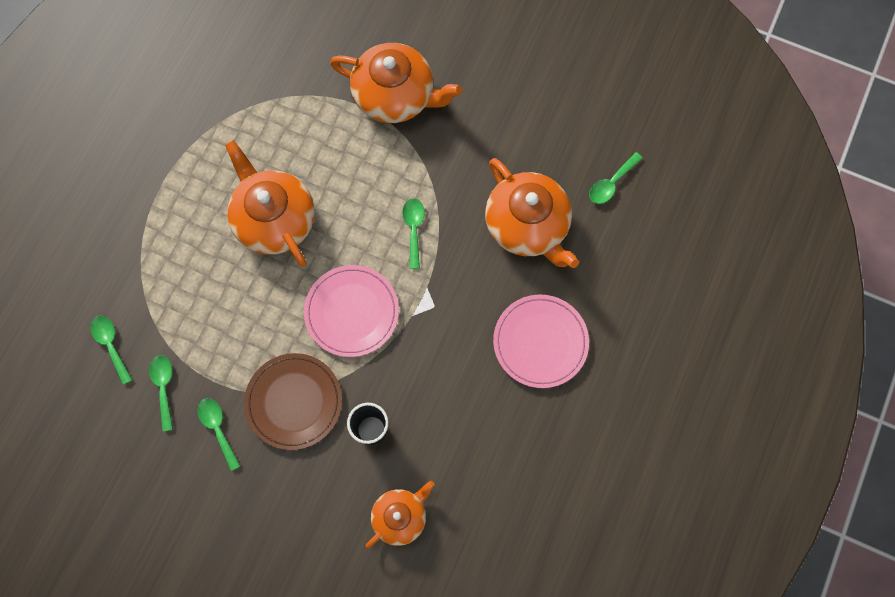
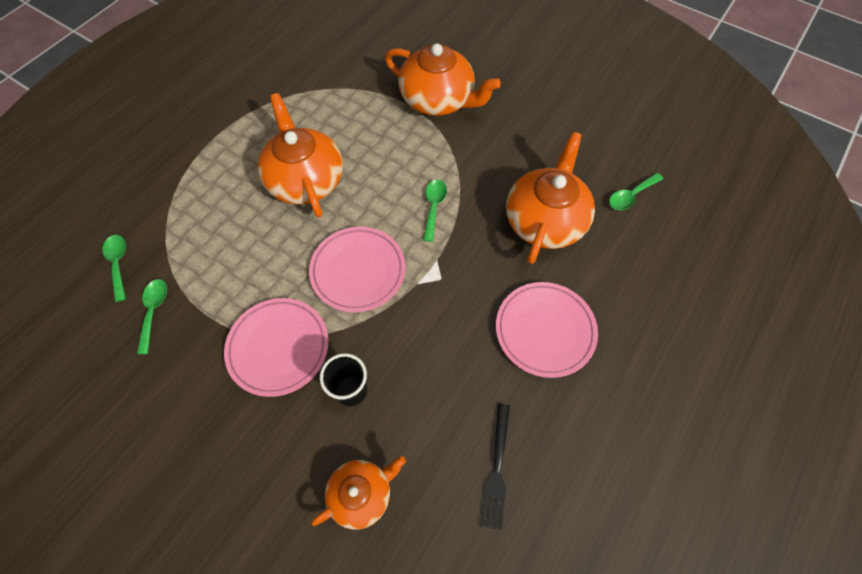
camera: 10 degrees right, 10 degrees down
green spoon [197,398,240,471] -> none
brown plate [244,353,342,450] -> pink plate [224,298,329,397]
orange teapot [485,158,579,268] -> orange teapot turned 135 degrees counterclockwise [506,132,595,264]
none -> black fork [480,404,510,530]

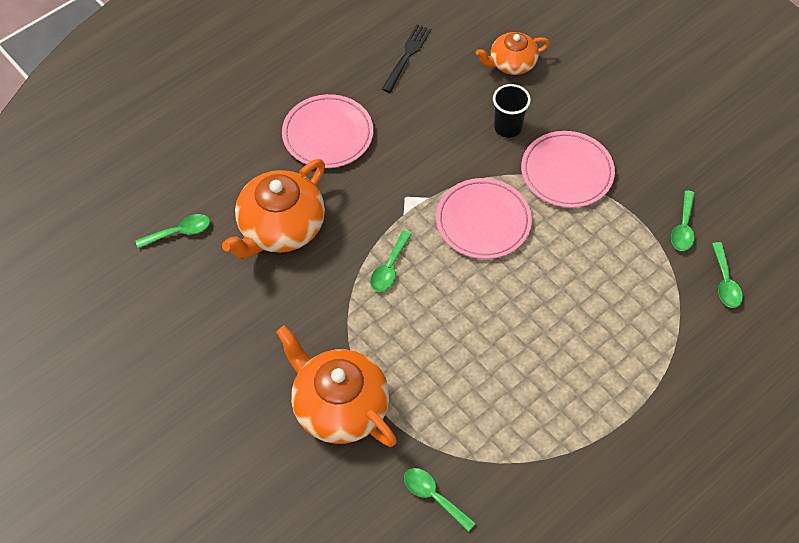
camera: 165 degrees left, 5 degrees down
orange teapot [258,93,343,217] -> none
none -> green spoon [404,468,476,532]

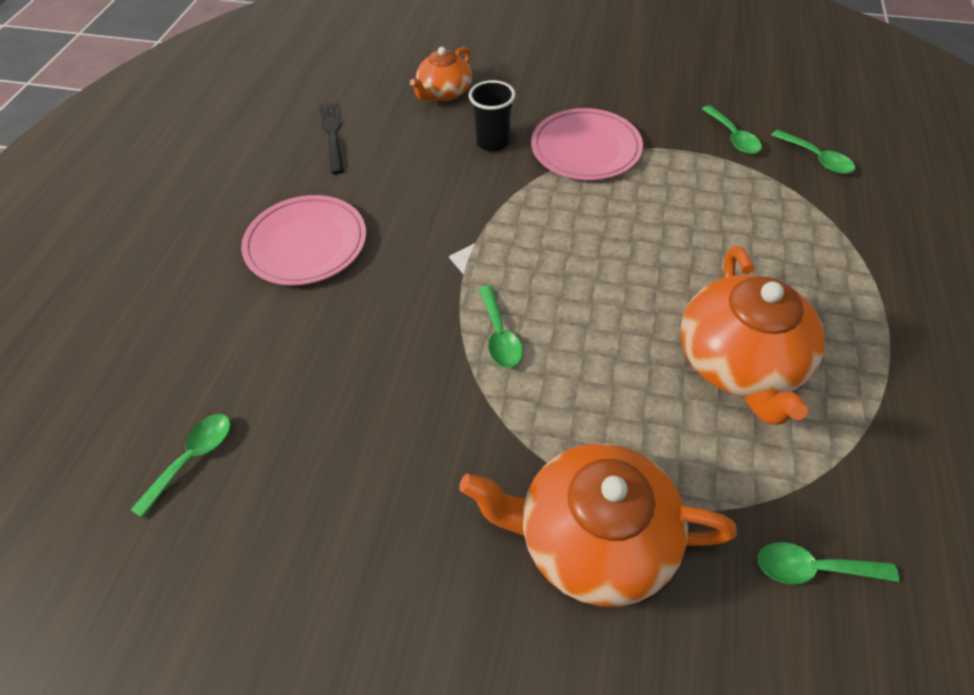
camera: 35 degrees left, 5 degrees down
orange teapot [222,159,325,259] -> orange teapot moved to [681,246,825,425]
pink plate [436,178,532,259] -> none

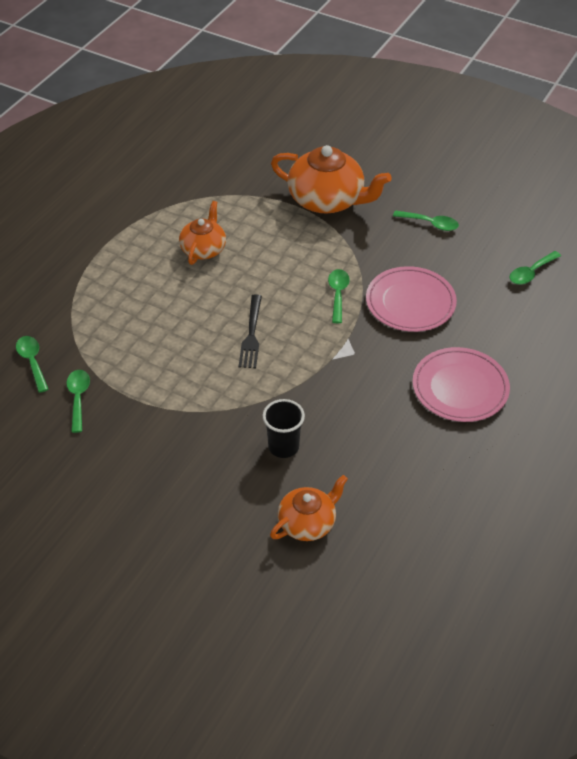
camera: 165 degrees left, 5 degrees down
black fork [319,102,344,174] -> black fork moved to [239,294,262,368]
pink plate [531,108,643,180] -> pink plate moved to [366,266,457,332]
orange teapot [681,246,825,425] -> orange teapot [179,201,226,265], size x0.59
green spoon [757,542,899,584] -> green spoon moved to [393,210,459,231]

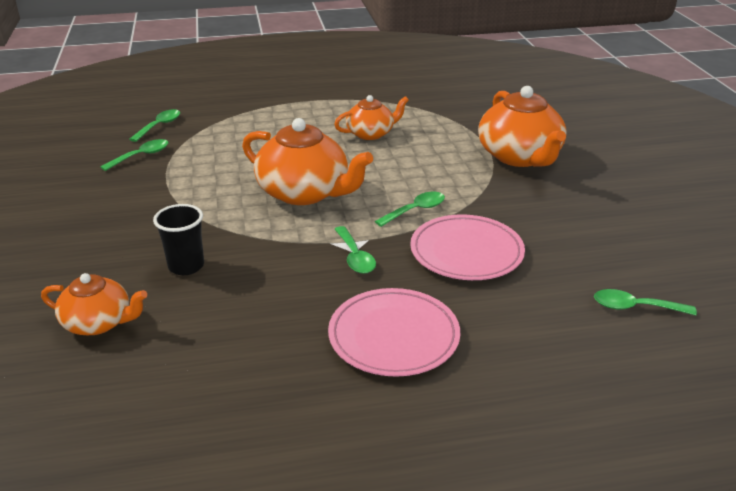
camera: 50 degrees right, 15 degrees down
black fork [239,294,262,368] -> orange teapot [242,118,373,205]
green spoon [393,210,459,231] -> green spoon moved to [335,226,376,274]

